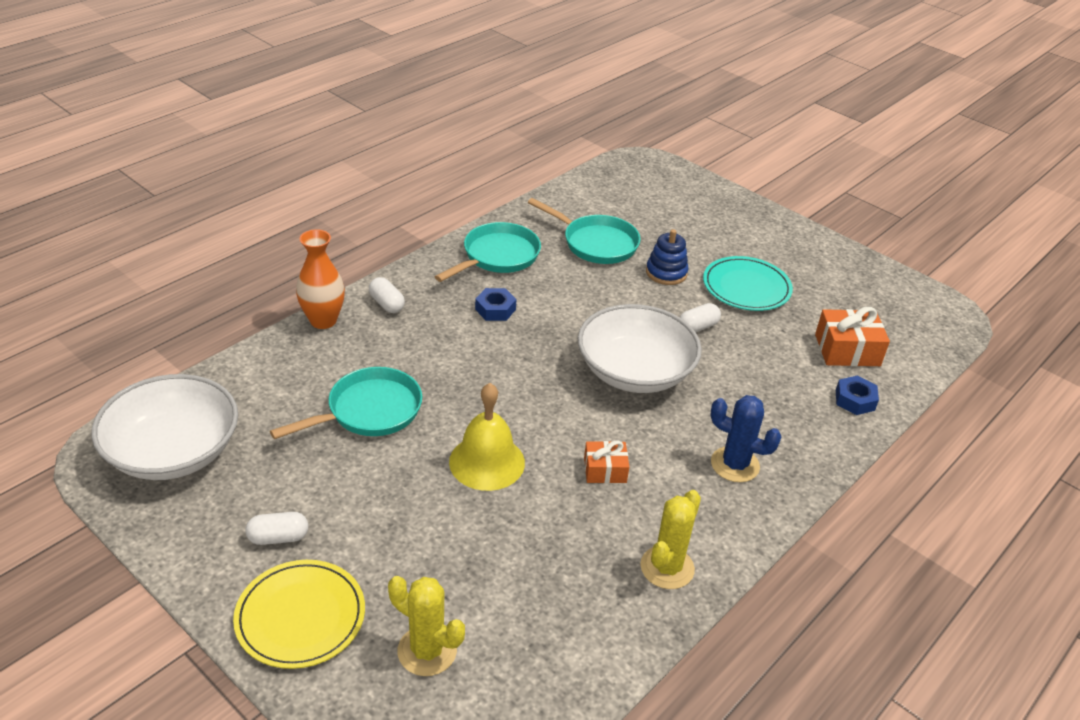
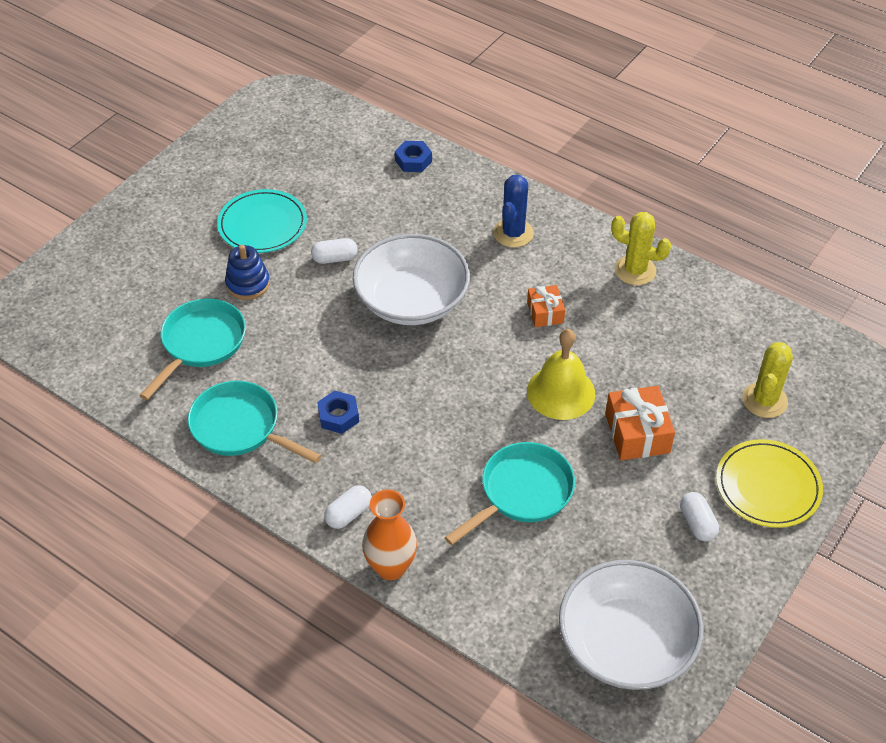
camera: 95 degrees left, 10 degrees up
turquoise pan [270,367,422,439] -> turquoise pan turned 90 degrees clockwise [444,442,575,545]
white capsule [679,303,721,332] -> white capsule turned 60 degrees counterclockwise [311,238,357,264]
orange gift [815,307,890,366] -> orange gift moved to [605,386,675,460]

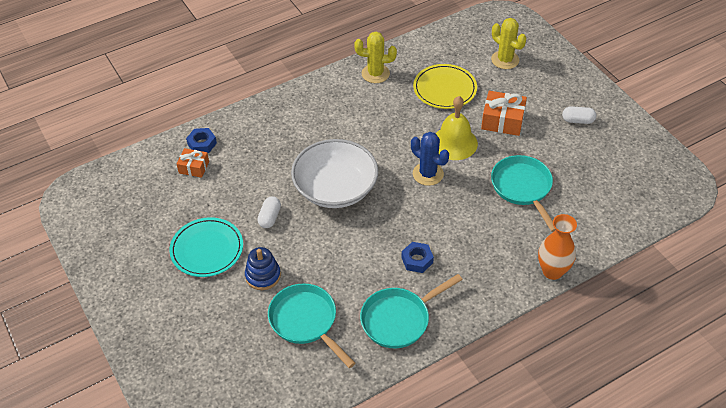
camera: 65 degrees left, 0 degrees up
white capsule [324,485,372,529] -> none
blue cactus [493,175,534,248] -> blue cactus moved to [411,132,449,186]
orange gift [527,285,565,327] -> orange gift moved to [177,148,209,178]
white bowl [559,560,704,690] -> none
yellow cactus [611,212,671,285] -> yellow cactus turned 45 degrees clockwise [354,32,397,83]
yellow plate [716,439,823,528] -> yellow plate moved to [413,64,477,109]

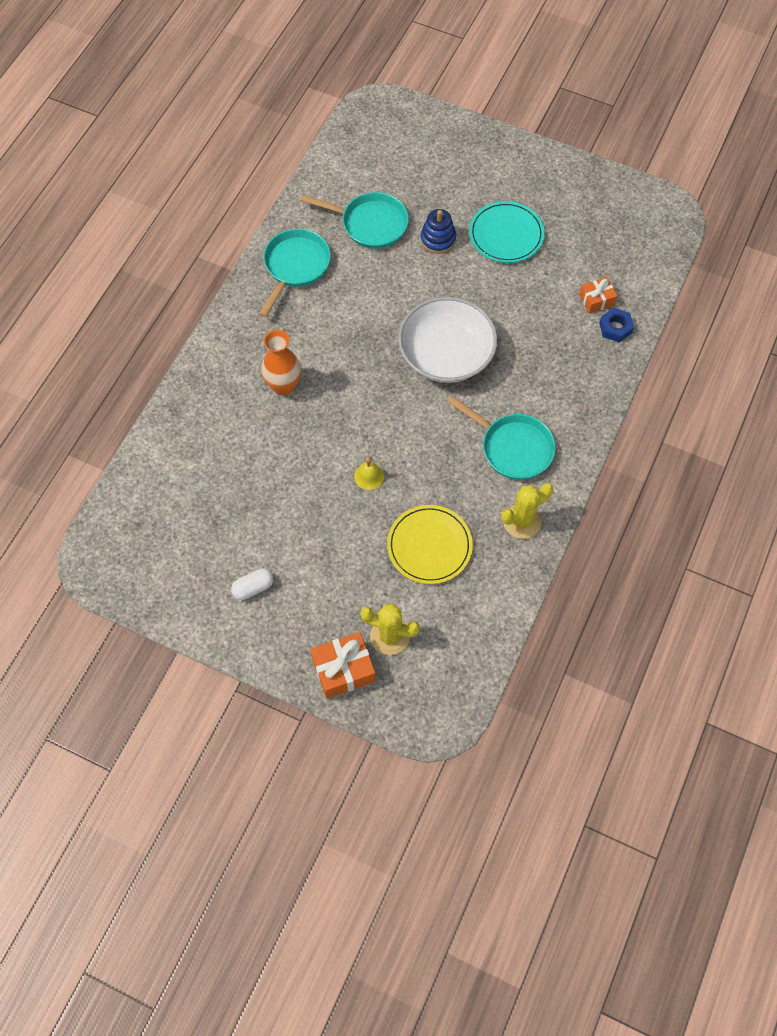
camera: 145 degrees right, 15 degrees up
white capsule [257,196,281,228] -> none
blue nut [401,242,434,273] -> none
blue cactus [411,132,449,186] -> none
yellow bell [436,96,478,160] -> yellow bell [354,456,384,490], size x0.52
orange gift [481,91,527,136] -> orange gift moved to [310,632,376,699]
turquoise pan [491,155,556,232] -> turquoise pan moved to [447,396,556,480]
orange vase [538,214,577,280] -> orange vase moved to [261,330,301,396]

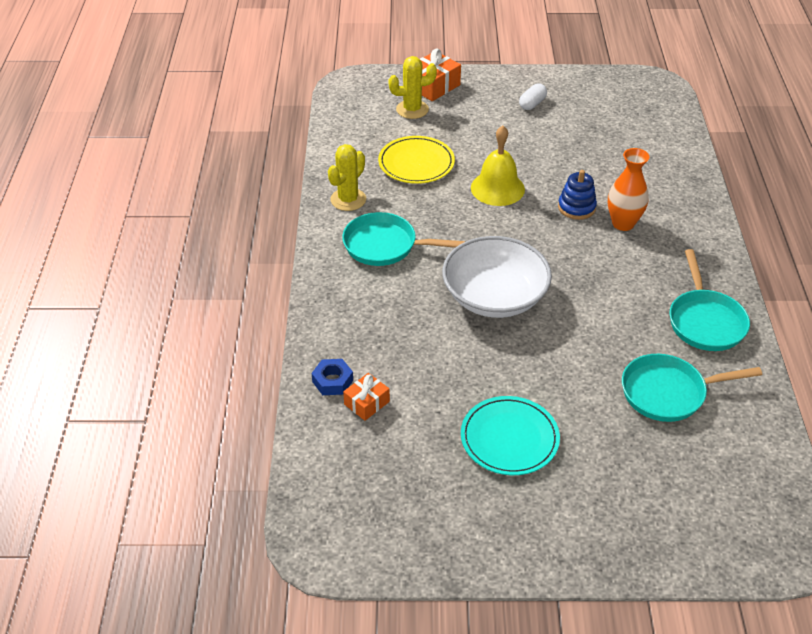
camera: 155 degrees right, 20 degrees down
yellow bell [354,456,384,490] -> yellow bell [471,125,525,206], size x1.91
blue stacking toy [420,209,456,254] -> blue stacking toy moved to [558,170,597,220]

